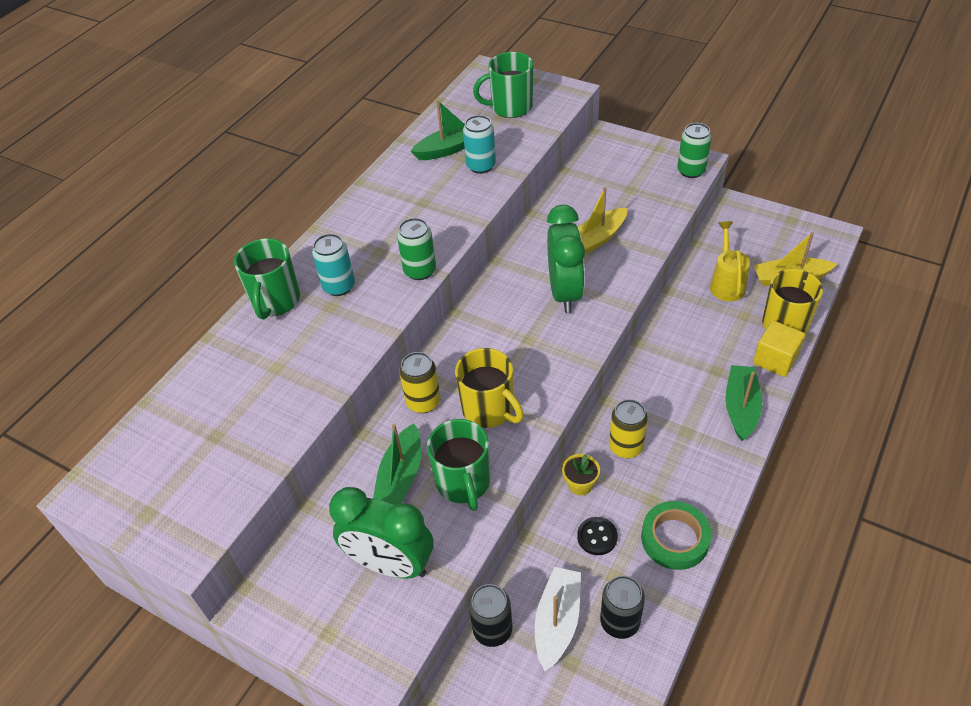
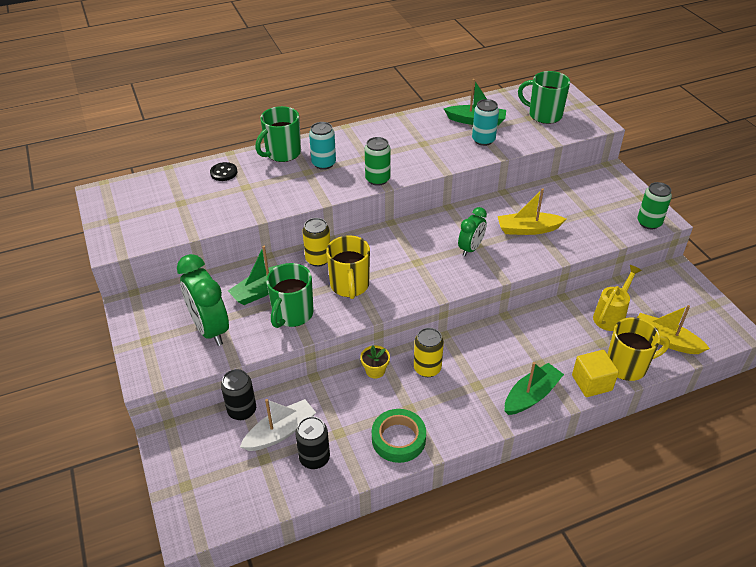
camera: 35 degrees right, 5 degrees down
green clock [547,205,585,313] -> green clock [458,207,487,256], size x0.60
black button [577,517,618,555] -> black button moved to [210,162,237,181]

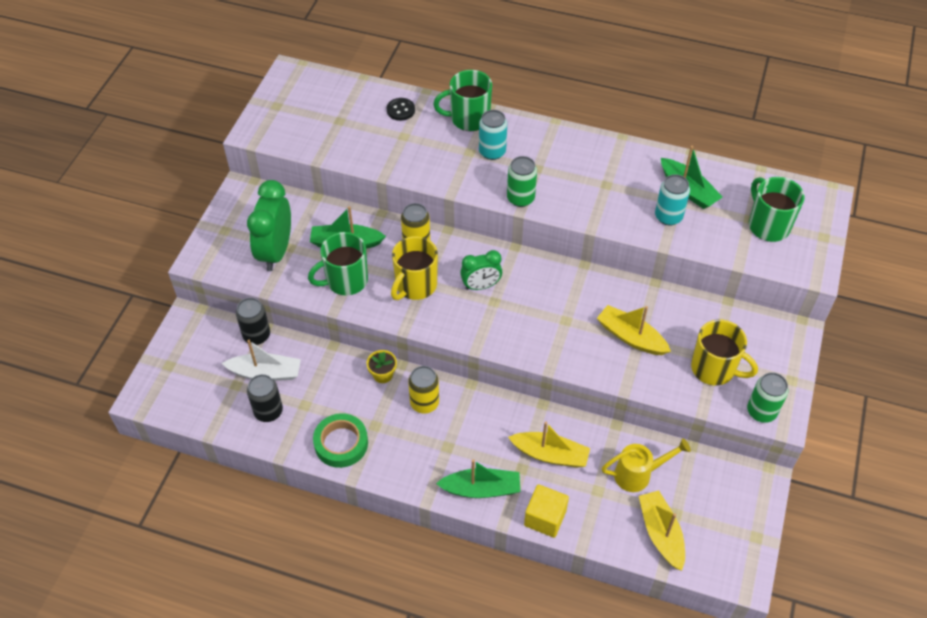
camera: 40 degrees right, 10 degrees up
green clock [458,207,487,256] -> green clock moved to [460,250,502,290]
yellow mug [608,317,670,381] -> yellow mug moved to [691,320,758,385]
none -> yellow boat [508,422,590,468]

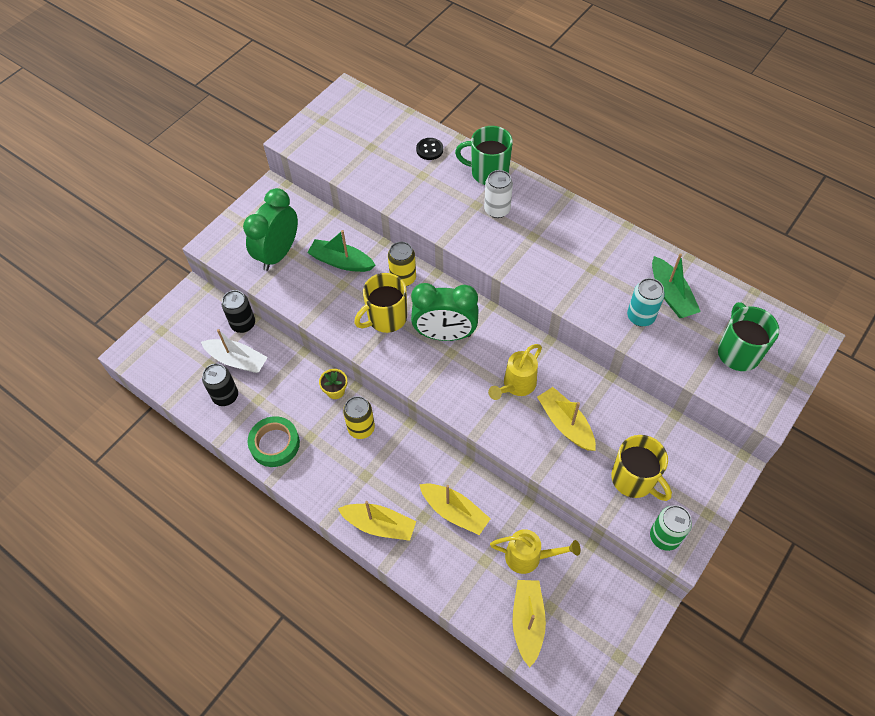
camera: 20 degrees right, 5 degrees up
green mug [308,232,368,296] -> none
green boat [436,459,520,498] -> yellow boat [338,501,416,541]
green clock [460,250,502,290] -> green clock [411,283,479,341], size x1.66
turquoise can [479,110,507,160] -> white can [484,170,513,218]
green can [507,156,537,207] -> none
yellow cube [524,484,569,538] -> none
none -> yellow watering can [488,344,542,400]

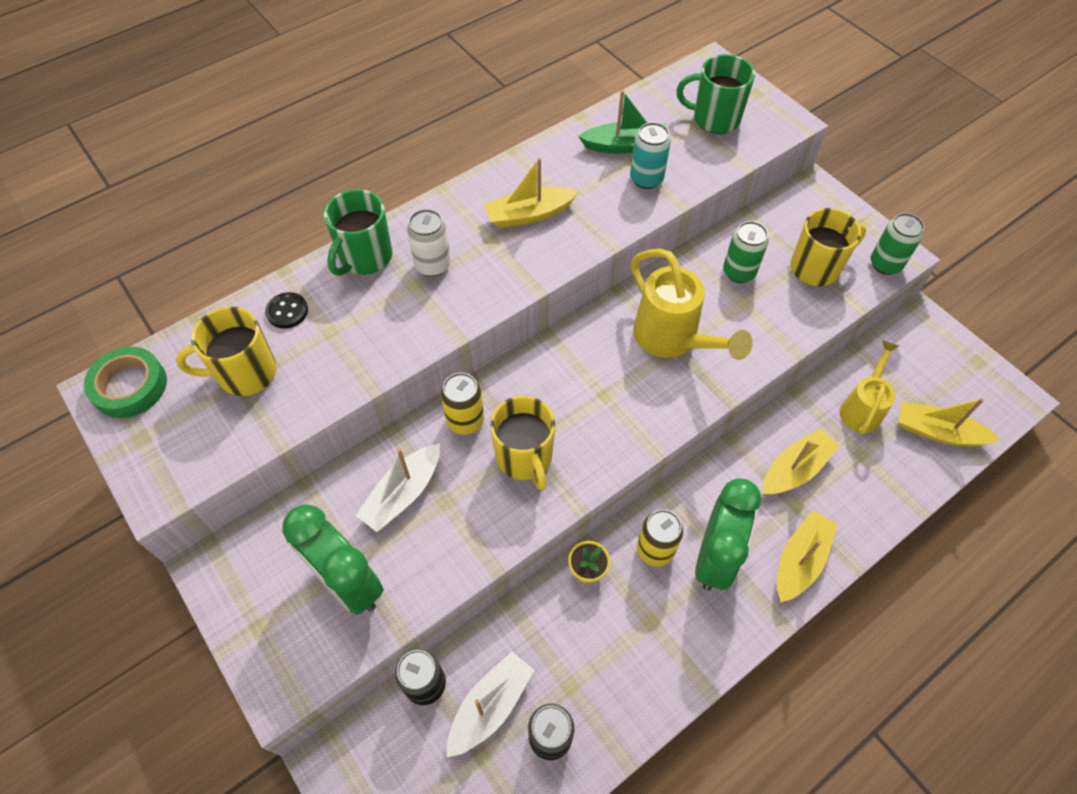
camera: 75 degrees left, 0 degrees up
green tape [247,416,300,467] -> green tape moved to [84,346,167,418]
green boat [307,230,375,272] -> white boat [356,444,440,532]
green clock [411,283,479,341] -> green clock moved to [695,479,761,591]
yellow watering can [488,344,542,400] -> yellow watering can [631,249,753,360], size x1.52
yellow boat [537,387,596,451] -> yellow boat moved to [484,158,579,228]
none -> yellow mug [176,306,277,396]
none -> green can [723,221,769,283]

